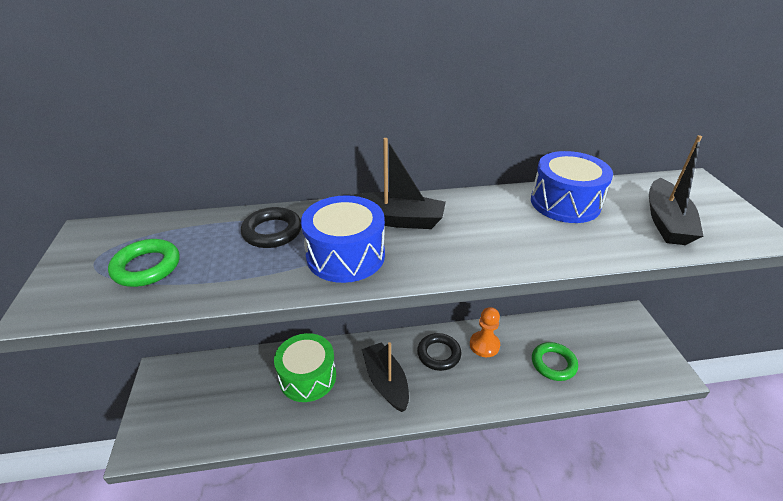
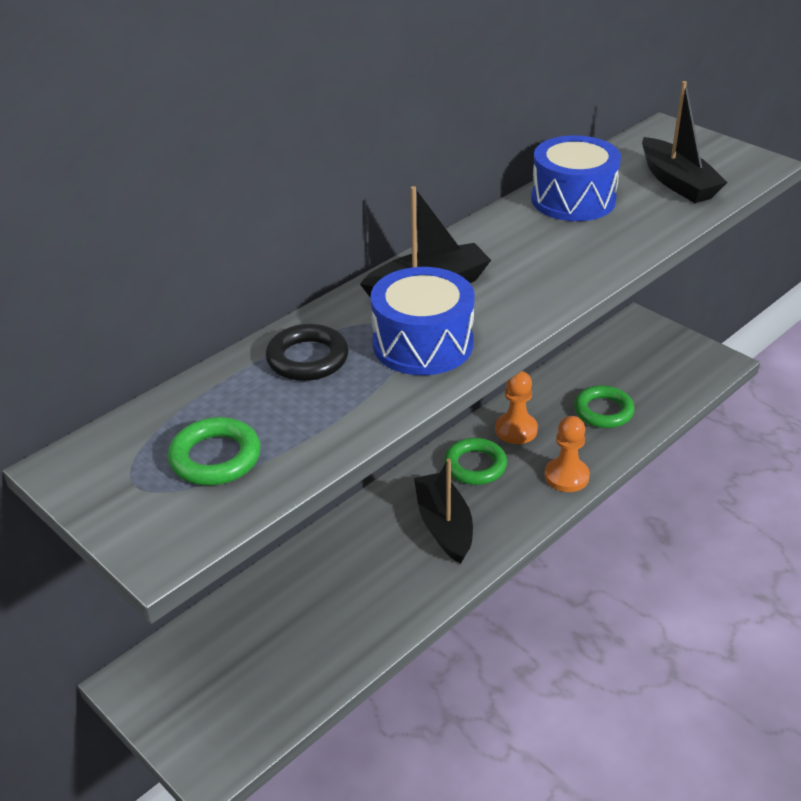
camera: 35 degrees left, 0 degrees up
green drum [274,333,336,402] -> none
black boat [362,342,409,412] -> black boat turned 45 degrees clockwise [414,459,473,564]
black ring [417,333,462,371] -> green ring [444,438,507,485]
none -> orange pawn [545,416,590,492]

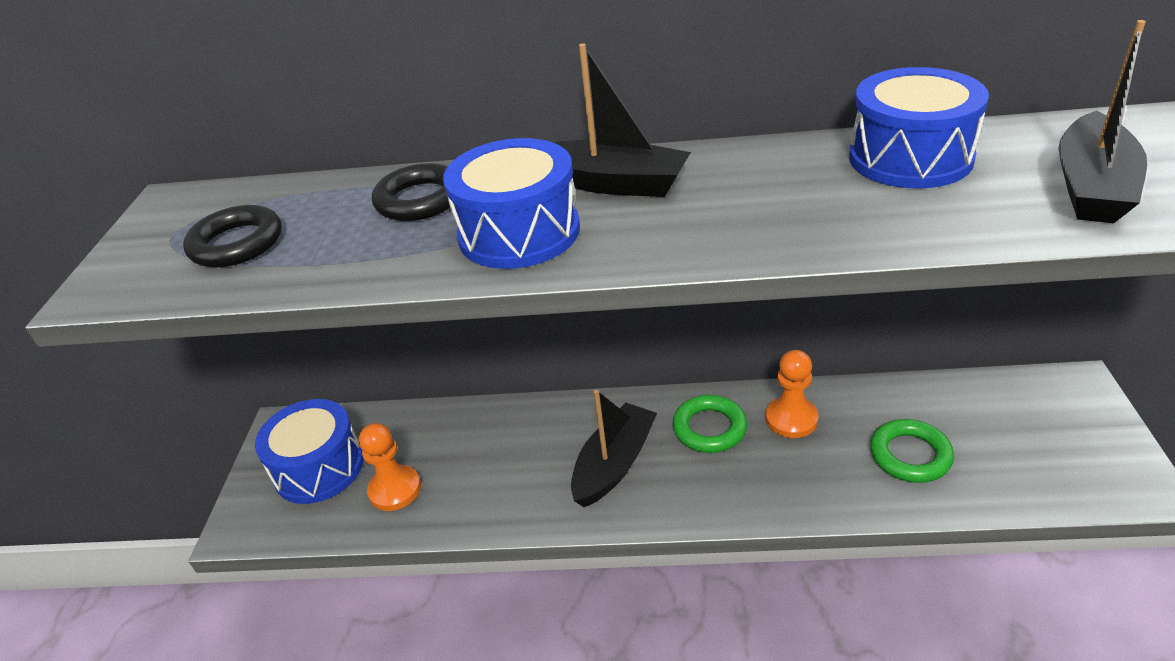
camera: 50 degrees right, 0 degrees up
green ring [168,417,261,486] -> black ring [183,205,282,267]
orange pawn [545,416,590,492] -> orange pawn moved to [359,423,421,511]
none -> blue drum [255,399,364,504]

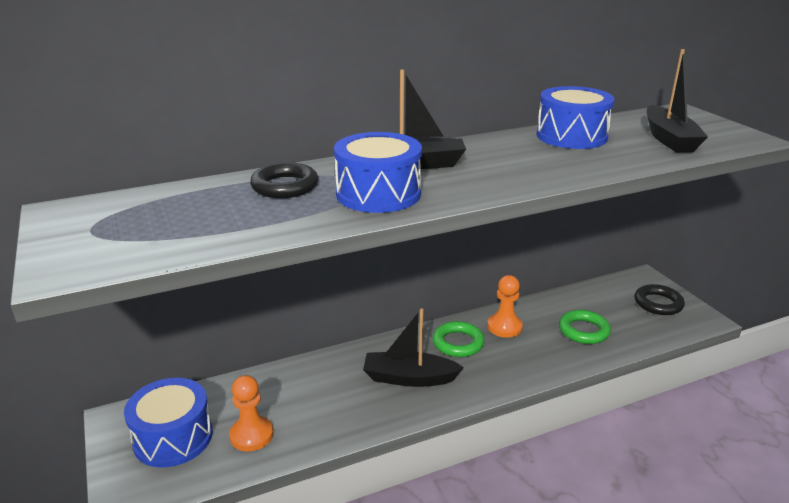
camera: 30 degrees left, 10 degrees down
black ring [183,205,282,267] -> black ring moved to [634,284,685,315]
black boat [571,390,657,507] -> black boat turned 90 degrees counterclockwise [363,308,464,387]

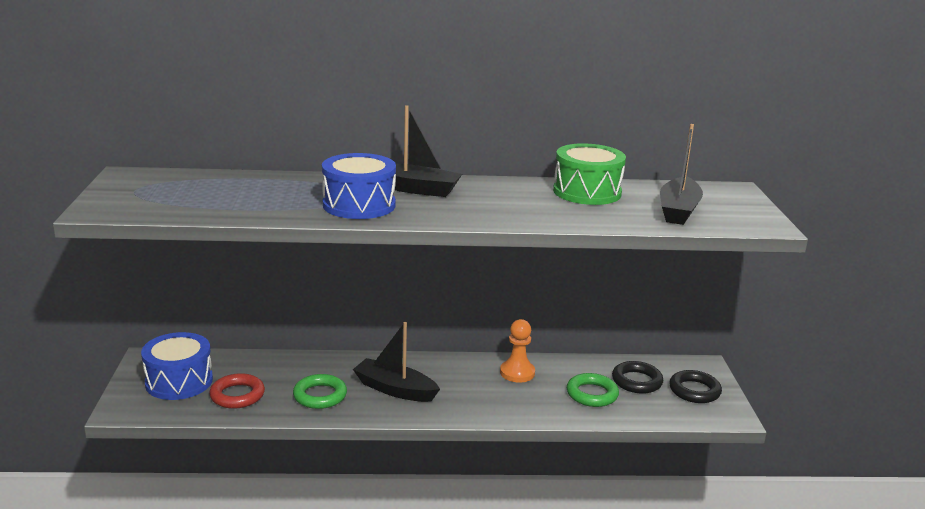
camera: 20 degrees right, 5 degrees down
orange pawn [229,375,274,451] -> red ring [209,373,265,409]
black ring [250,162,318,198] -> black ring moved to [612,361,663,394]
green ring [432,321,485,357] -> green ring moved to [293,374,347,409]
blue drum [537,86,614,149] -> green drum [553,143,626,205]

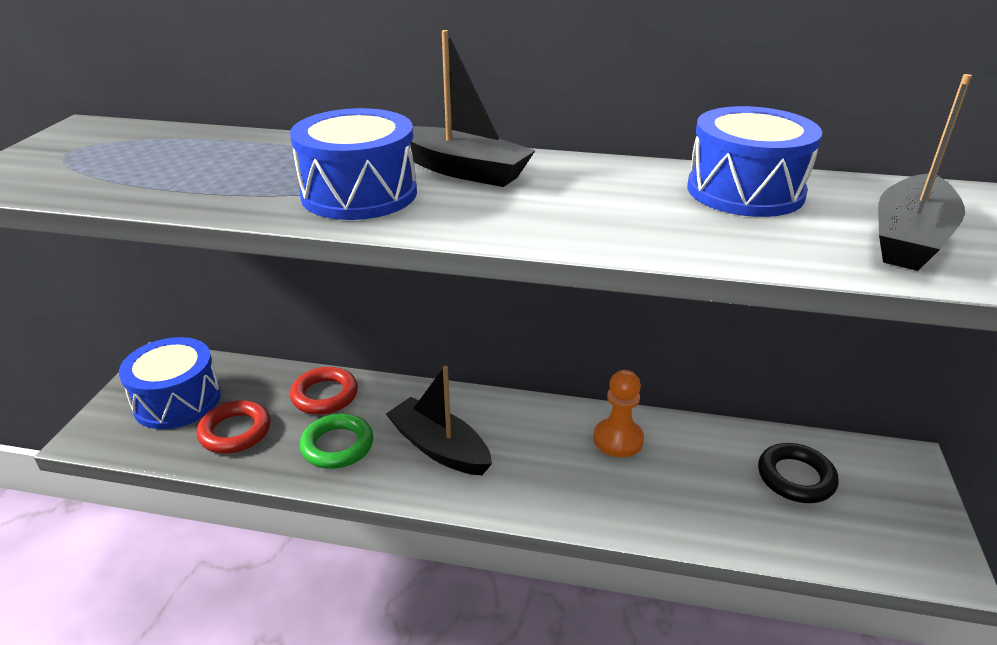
camera: 15 degrees right, 10 degrees up
green drum [553,143,626,205] -> blue drum [687,106,823,217]
green ring [567,373,619,407] -> none
black ring [669,370,722,403] -> none
none -> red ring [290,367,358,415]

